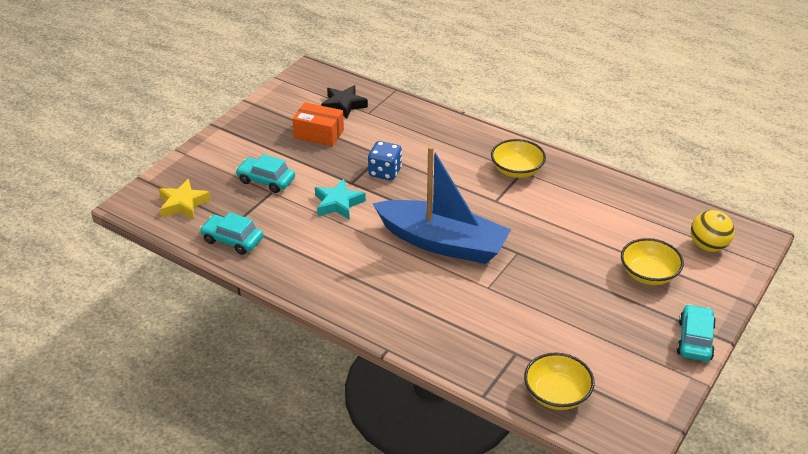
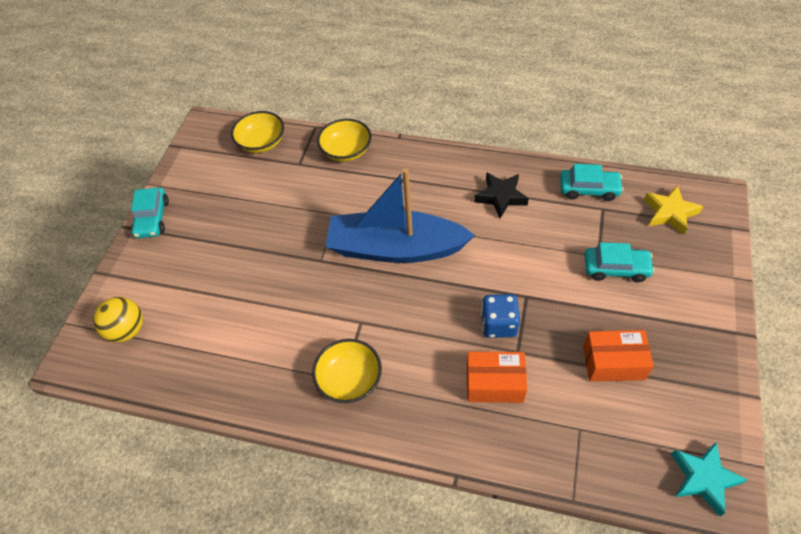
camera: 165 degrees right, 15 degrees up
turquoise star [315,179,366,220] -> turquoise star moved to [671,442,748,516]
black star [321,85,368,119] -> black star moved to [474,172,529,218]
yellow bowl [621,238,684,285] -> yellow bowl moved to [317,119,372,162]
none -> orange box [467,352,527,403]

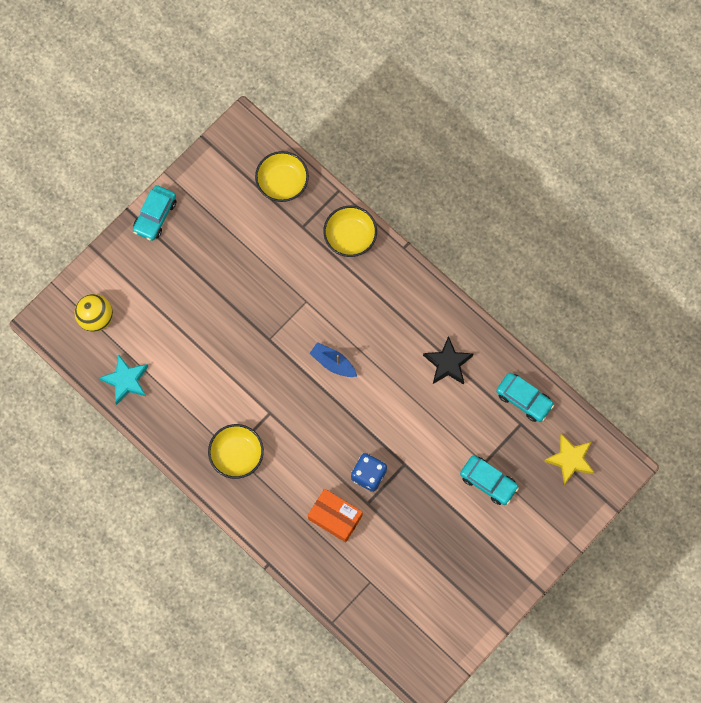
camera: 25 degrees right, 20 degrees up
blue boat [326,168,475,263] -> blue boat [309,342,357,377], size x0.41
orange box [583,330,654,382] -> none
turquoise star [671,442,748,516] -> turquoise star moved to [99,354,148,405]

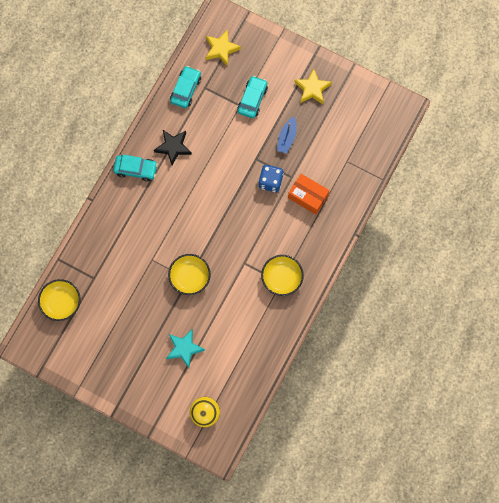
camera: 105 degrees left, 0 degrees up
turquoise star [99,354,148,405] -> turquoise star moved to [166,329,205,368]
turquoise car [133,185,176,241] -> turquoise car moved to [113,155,158,181]
orange box [308,489,363,542] -> orange box turned 75 degrees counterclockwise [288,174,329,215]
blue boat [309,342,357,377] -> blue boat moved to [277,117,297,154]
yellow bowl [323,206,377,257] -> yellow bowl moved to [168,254,211,295]
none -> yellow star [294,69,332,104]

